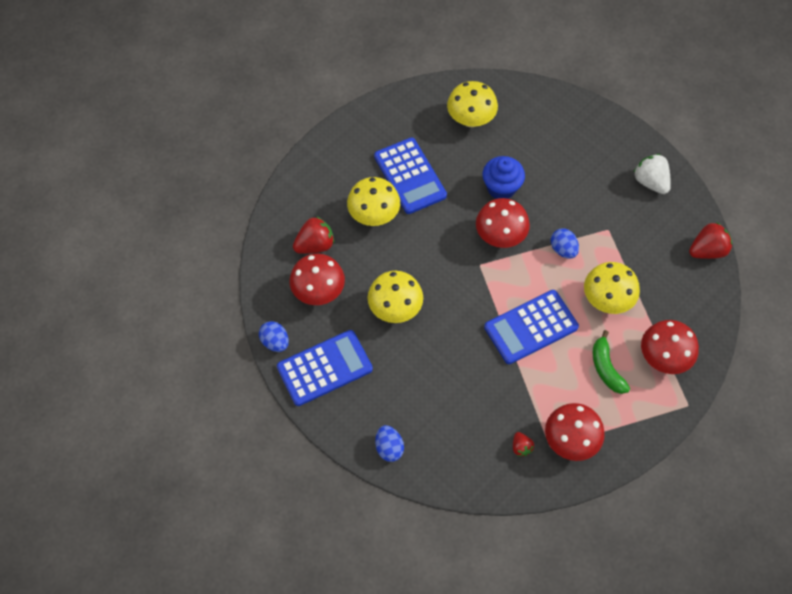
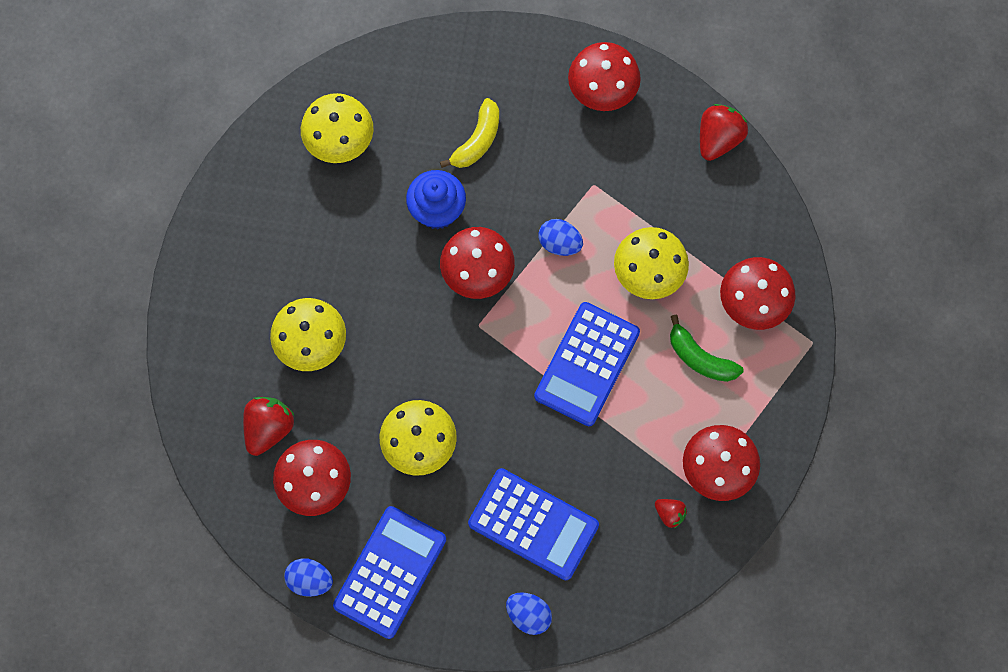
camera: 35 degrees left, 10 degrees up
blue calculator [374,138,447,214] -> blue calculator moved to [468,468,599,580]
white strawberry [633,154,671,194] -> red mushroom [568,42,641,111]
none -> yellow banana [440,98,499,168]

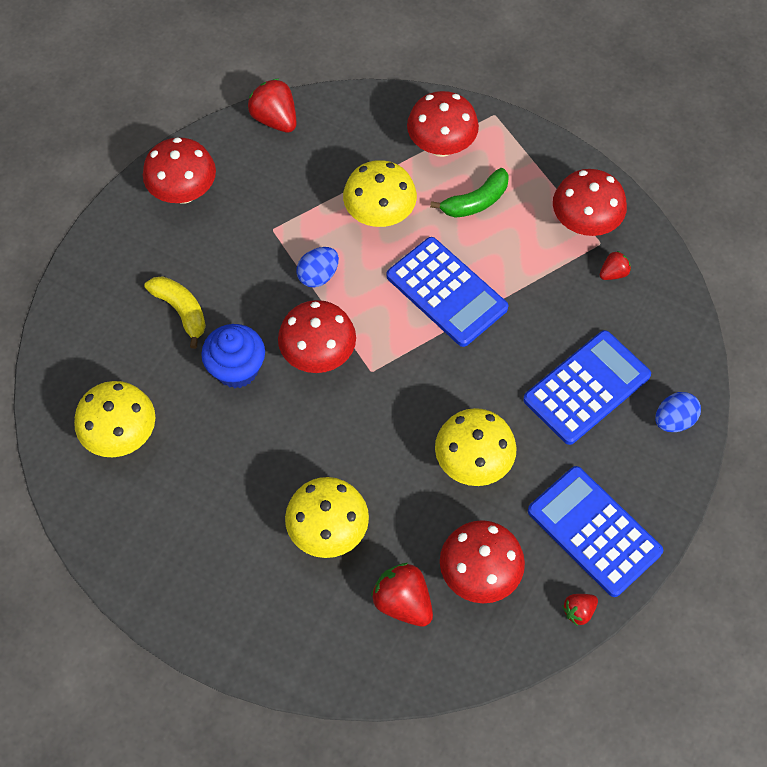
camera: 70 degrees left, 10 degrees down
blue egg [284,558,333,597] -> red strawberry [563,594,598,626]

